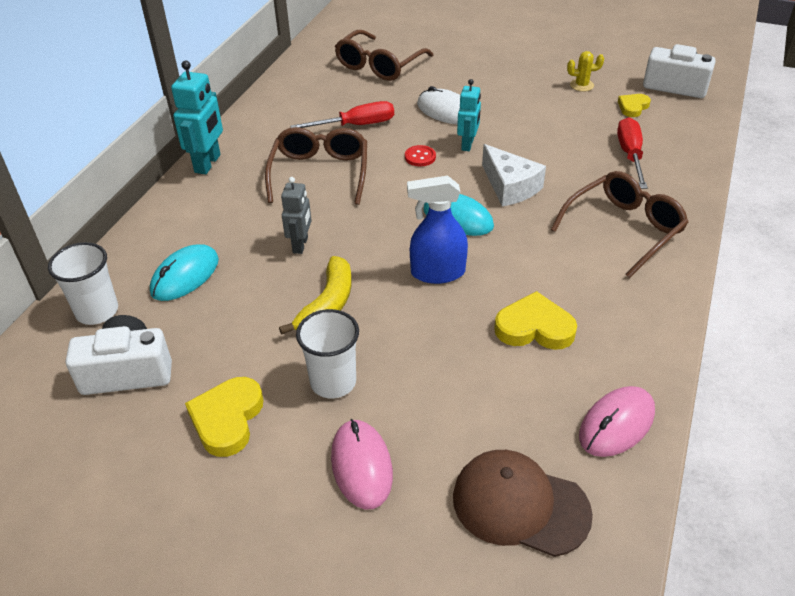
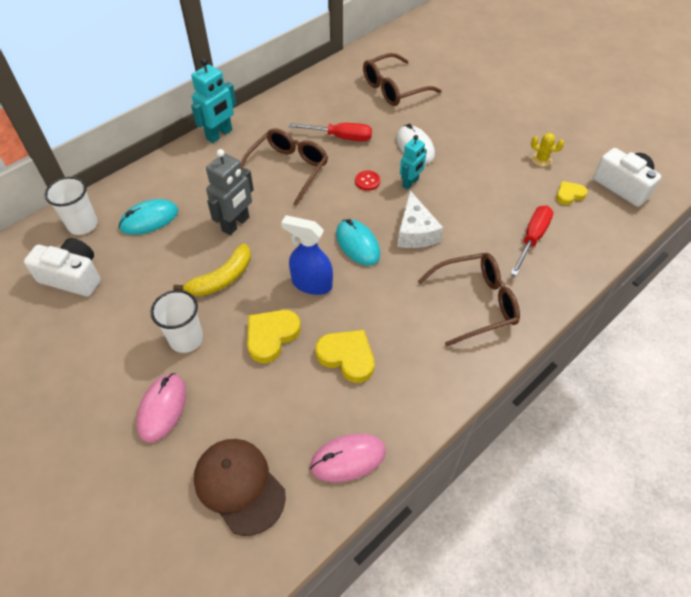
camera: 25 degrees right, 10 degrees up
yellow heart [185,377,264,457] -> yellow heart moved to [247,310,301,363]
grey robot [281,177,312,254] -> grey robot [206,149,254,235], size x1.52

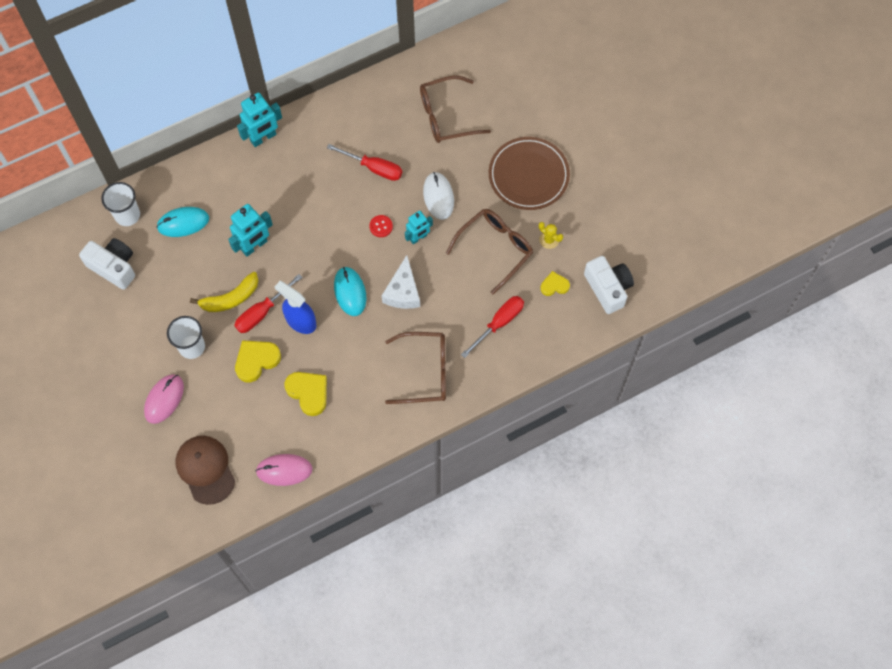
camera: 15 degrees right, 15 degrees up
grey robot [206,149,254,235] -> turquoise robot [228,204,273,257]
brown glasses [241,128,328,206] -> brown glasses moved to [446,209,533,294]
none -> red screwdriver [234,274,303,333]
none -> brown plate [489,137,570,210]

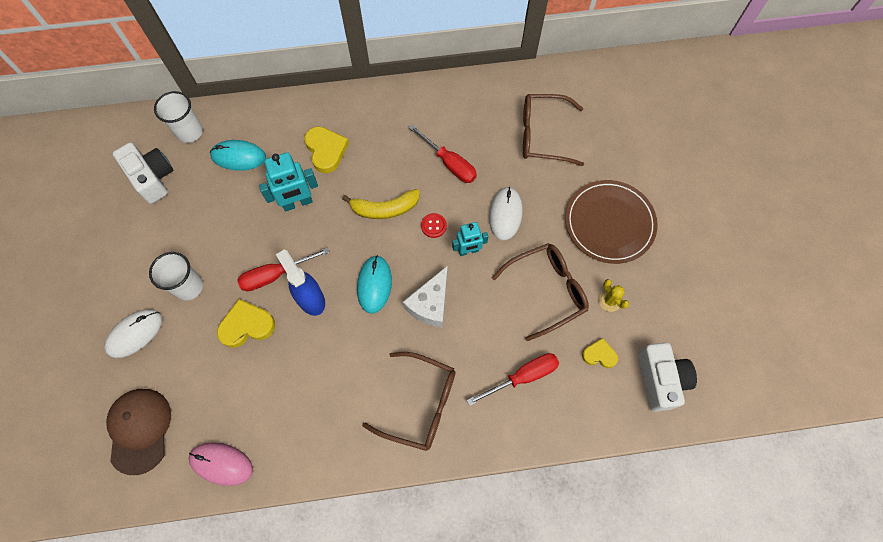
camera: 20 degrees right, 0 degrees up
pink mouse [144,374,184,424] -> white mouse [104,309,162,358]
yellow banana [190,272,259,312] -> yellow banana moved to [342,189,420,219]
turquoise robot [237,92,282,147] -> none
yellow heart [284,372,327,416] -> yellow heart moved to [304,126,349,173]

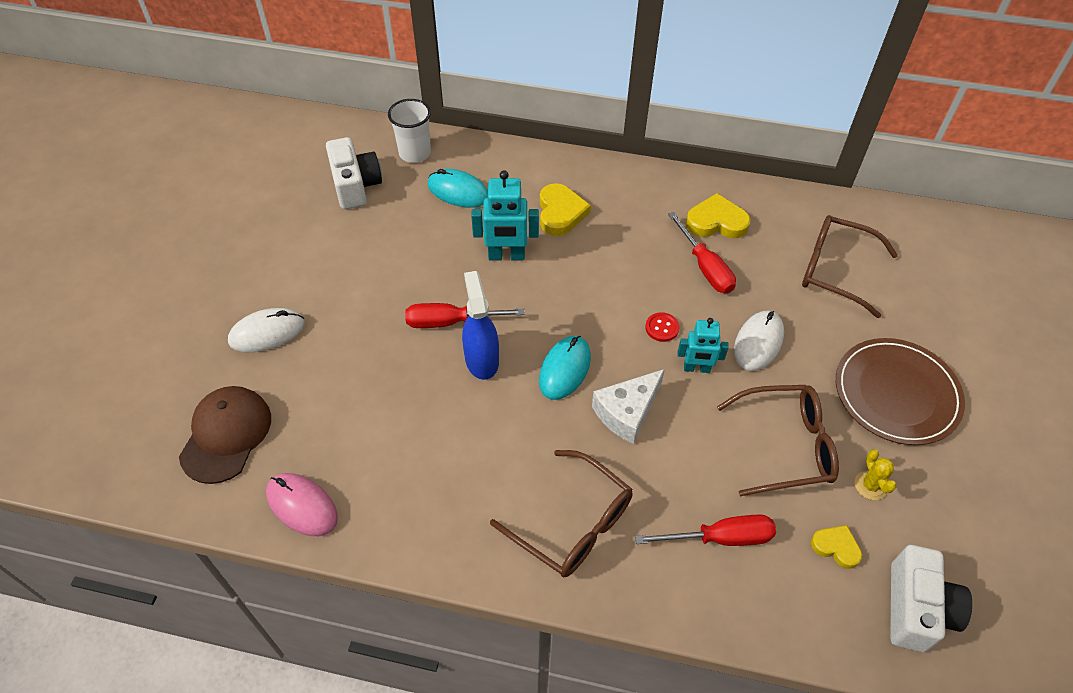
camera: 20 degrees right, 15 degrees down
white cup [149,252,203,300] -> none
yellow heart [217,299,275,348] -> yellow heart moved to [686,193,751,239]
yellow banana [342,189,420,219] -> none

